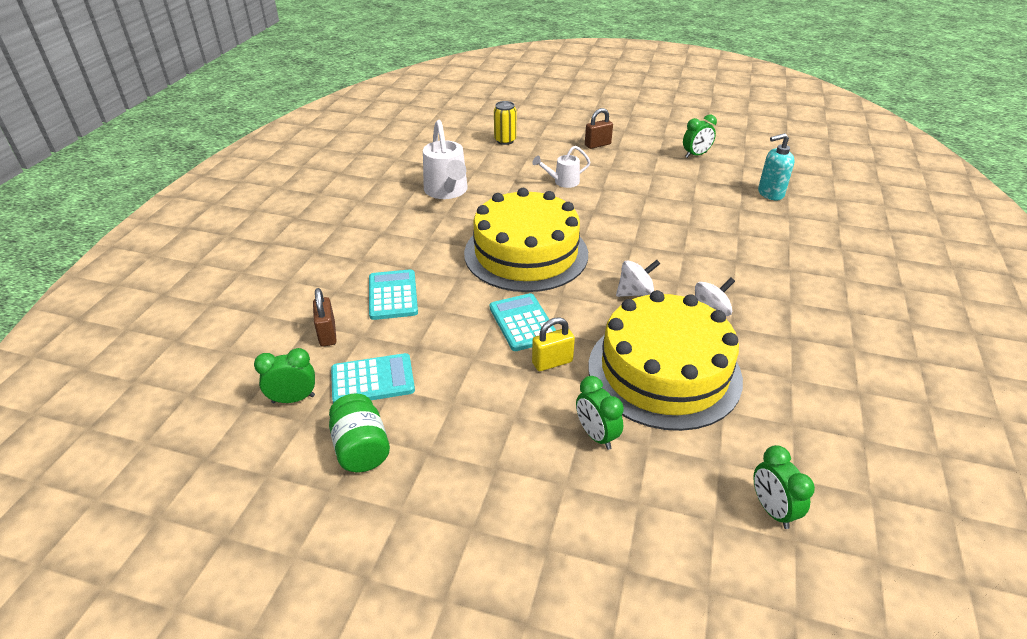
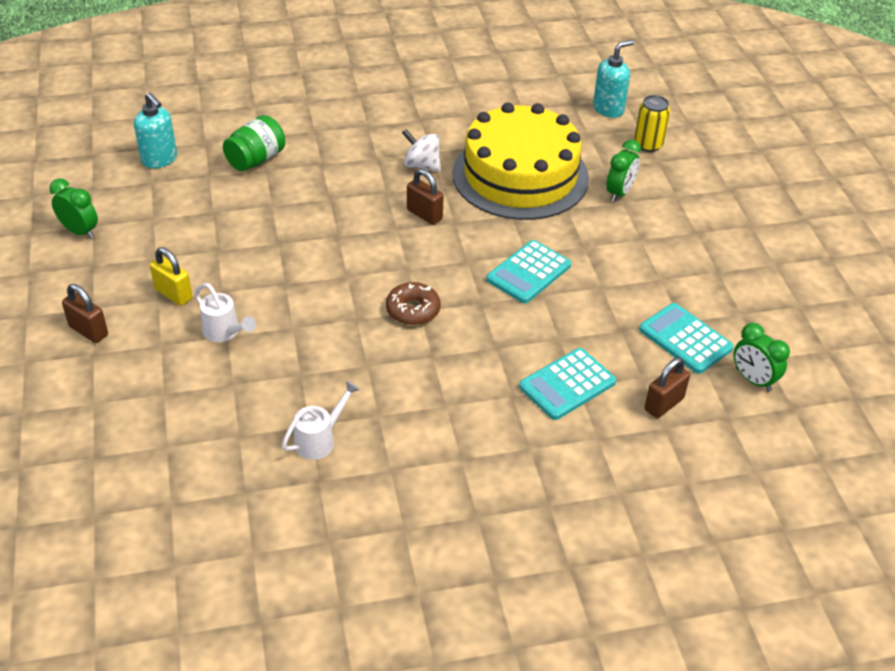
camera: 120 degrees left, 5 degrees up
green jar [329,393,390,472] -> green jar moved to [223,115,285,171]
white watering can [423,120,468,199] -> white watering can [281,380,360,460], size x0.57
yellow cake [464,188,588,292] -> brown donut [386,282,441,325]
yellow can [494,101,516,145] -> yellow can moved to [634,95,670,152]
yellow padlock [532,317,575,371] -> yellow padlock moved to [150,247,193,306]
white spinning top [616,260,660,297] -> brown padlock [407,169,444,225]
green clock [753,445,815,529] -> turquoise soap dispenser [593,40,634,118]

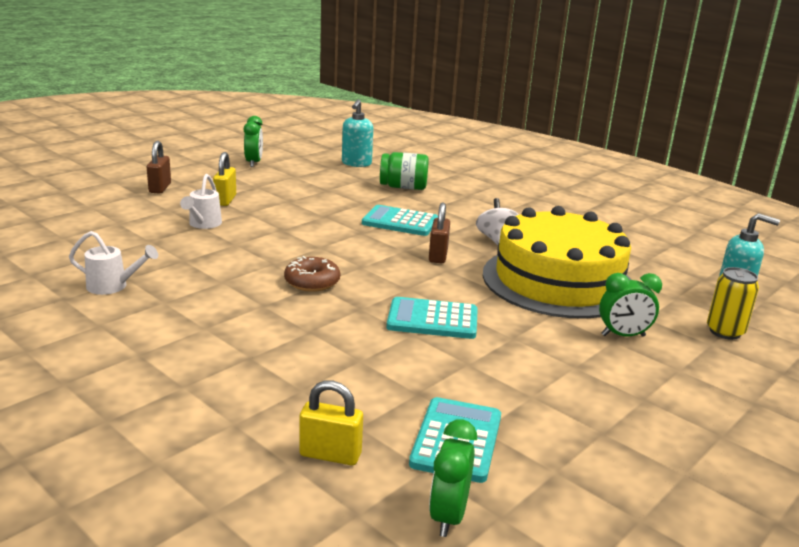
camera: 55 degrees right, 20 degrees down
turquoise calculator [519,348,616,420] -> turquoise calculator moved to [362,205,438,236]
brown padlock [645,358,690,418] -> yellow padlock [299,381,363,465]

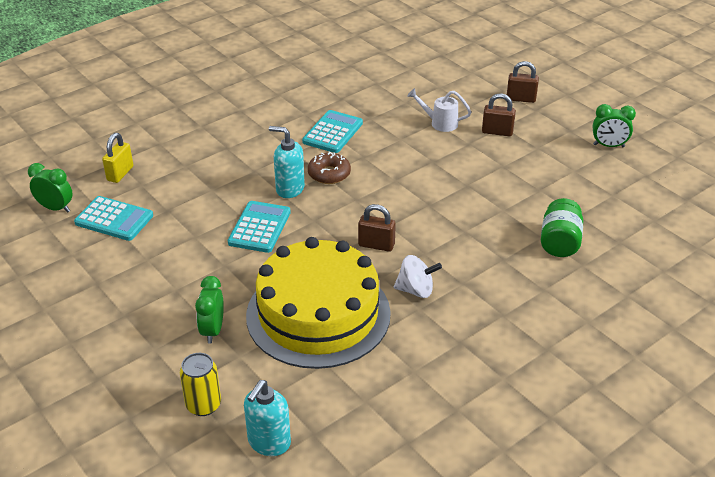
camera: 100 degrees right, 15 degrees up
white watering can [69,231,158,295] -> none
yellow padlock [213,152,236,206] -> brown padlock [482,93,516,136]
turquoise soap dispenser [342,99,373,167] -> turquoise soap dispenser moved to [269,126,305,198]
turquoise calculator [362,205,438,236] -> turquoise calculator moved to [302,110,363,153]

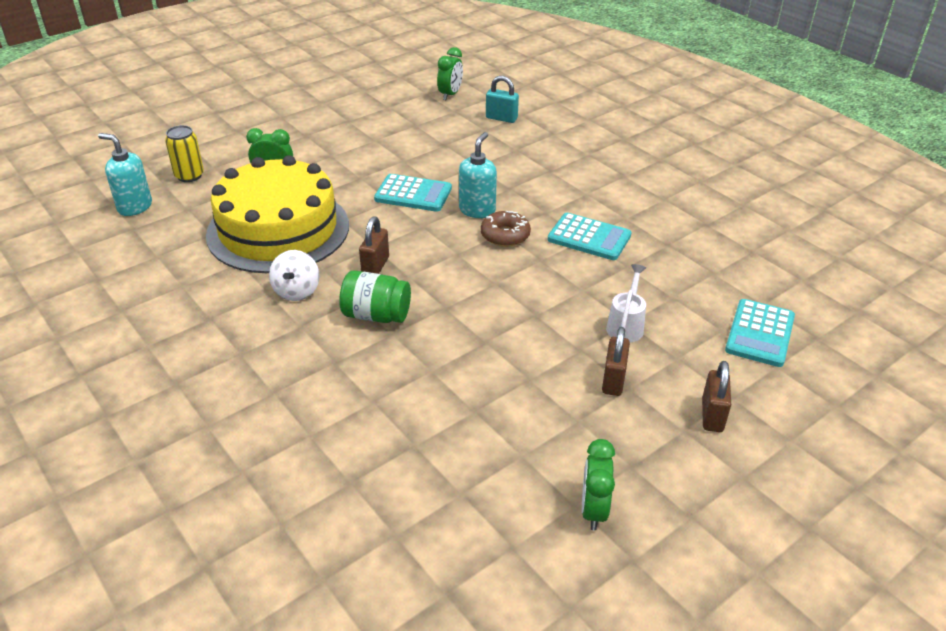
camera: 90 degrees right, 0 degrees up
turquoise calculator [74,196,153,241] -> turquoise calculator moved to [725,299,795,367]
yellow padlock [102,133,133,183] -> turquoise padlock [486,76,519,123]
green jar [541,198,583,257] -> green jar moved to [339,270,411,323]

